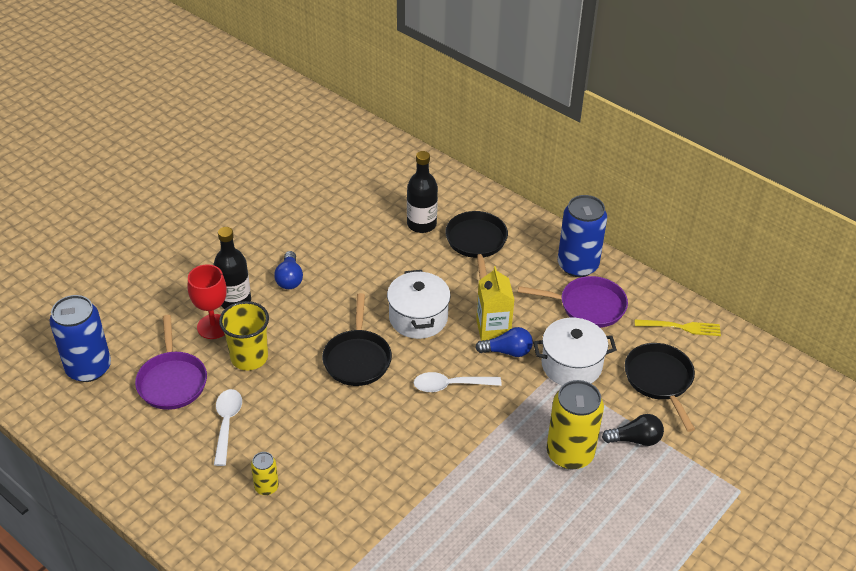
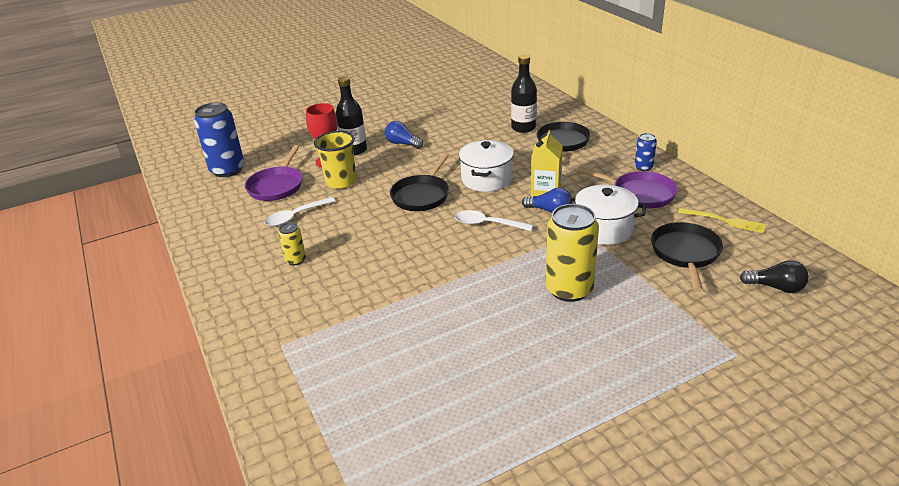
camera: 25 degrees right, 10 degrees down
white spoon [214,389,242,466] -> white spoon turned 150 degrees counterclockwise [264,197,335,226]
blue light bulb [274,251,303,289] -> blue light bulb turned 105 degrees clockwise [385,121,423,149]
blue can [558,195,607,277] -> blue can [635,133,657,171], size x0.49
black light bulb [602,414,664,446] -> black light bulb moved to [740,260,809,293]

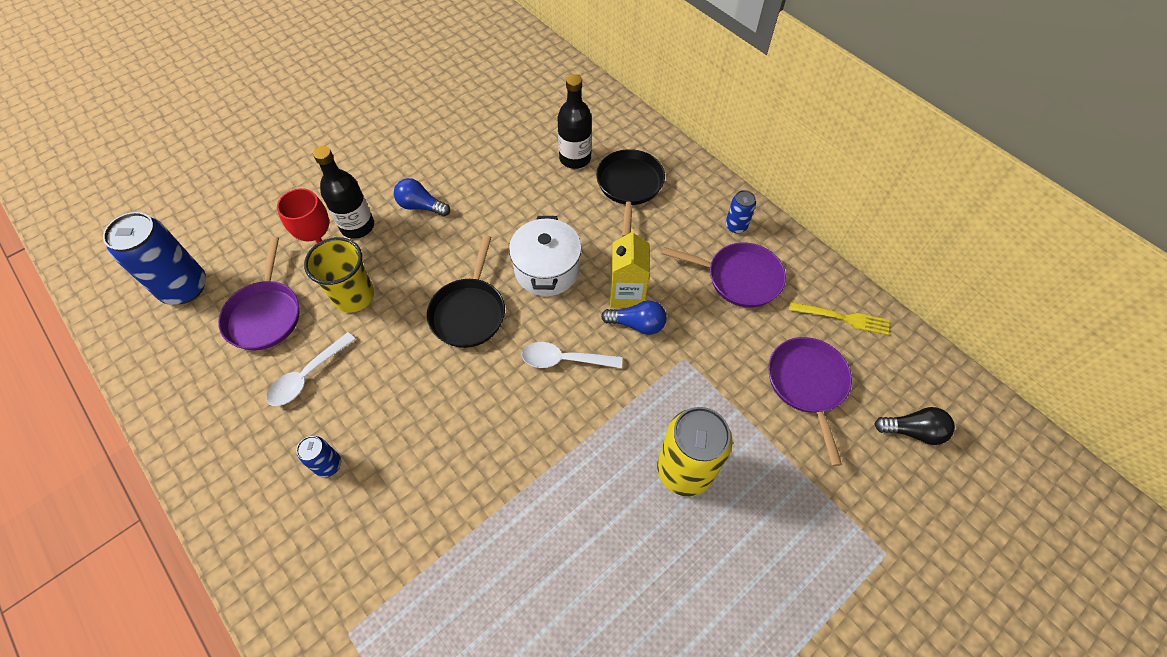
camera: 15 degrees left, 25 degrees up
yellow can [278,222,306,265] -> blue can [296,436,341,478]
white pot [567,185,646,245] -> none
black pan [651,222,723,292] -> purple pan [768,337,852,466]

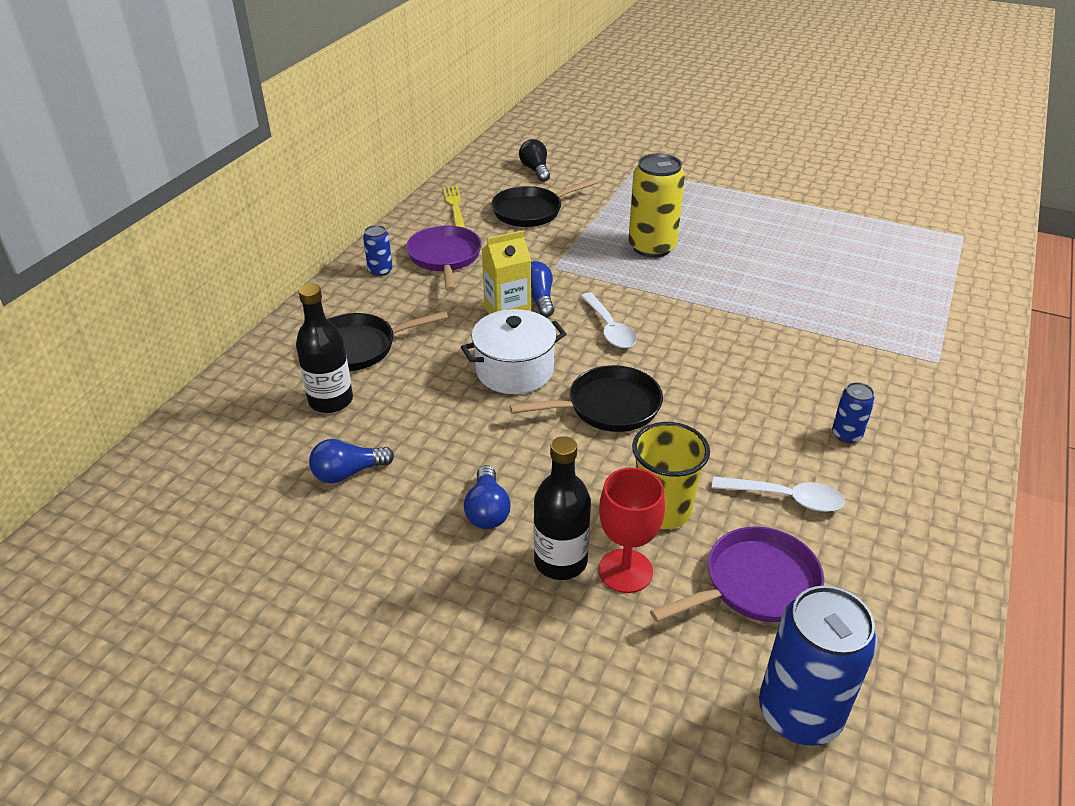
camera: 115 degrees left, 20 degrees down
purple pan [768,337,852,466] -> black pan [491,178,598,227]
none -> blue light bulb [309,439,394,483]

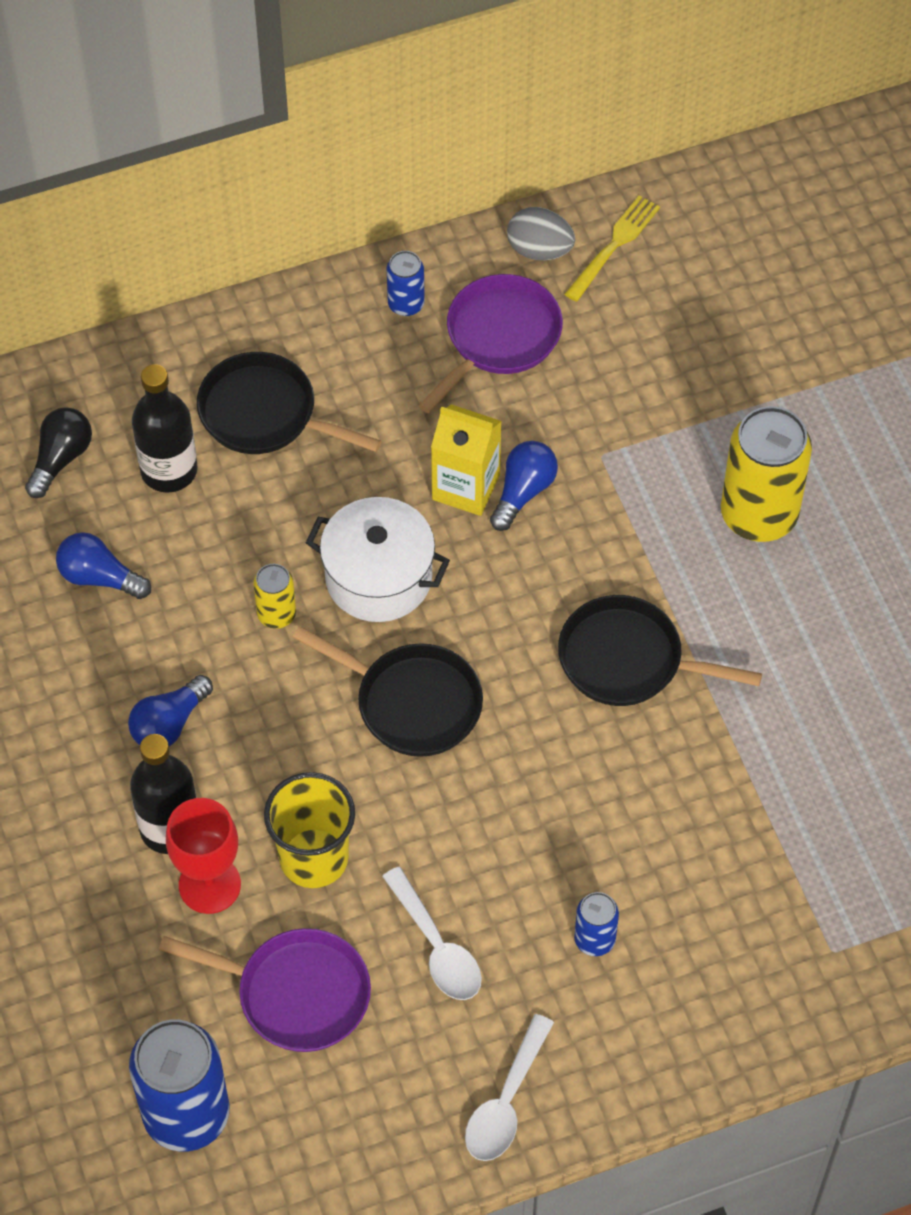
camera: 45 degrees right, 20 degrees up
black pan [491,178,598,227] -> black pan moved to [558,595,762,706]
black light bulb [519,139,550,182] -> black light bulb moved to [25,407,92,498]
white spoon [581,293,637,348] -> white spoon moved to [465,1014,554,1161]
none -> yellow can [253,564,296,629]
none -> grey egg [507,207,575,260]

